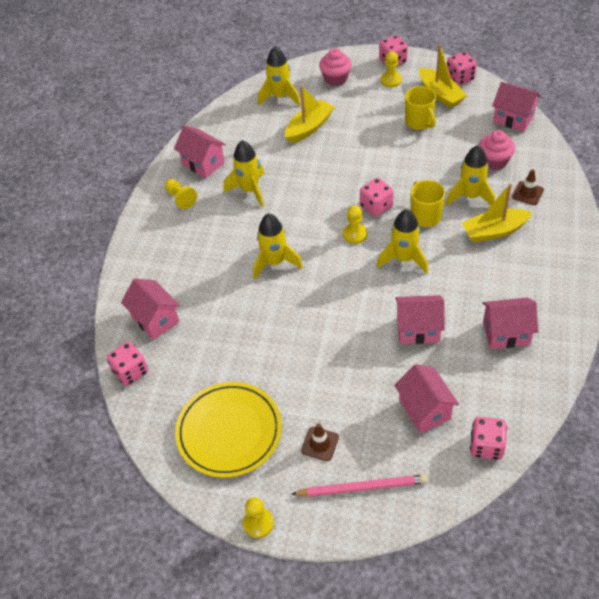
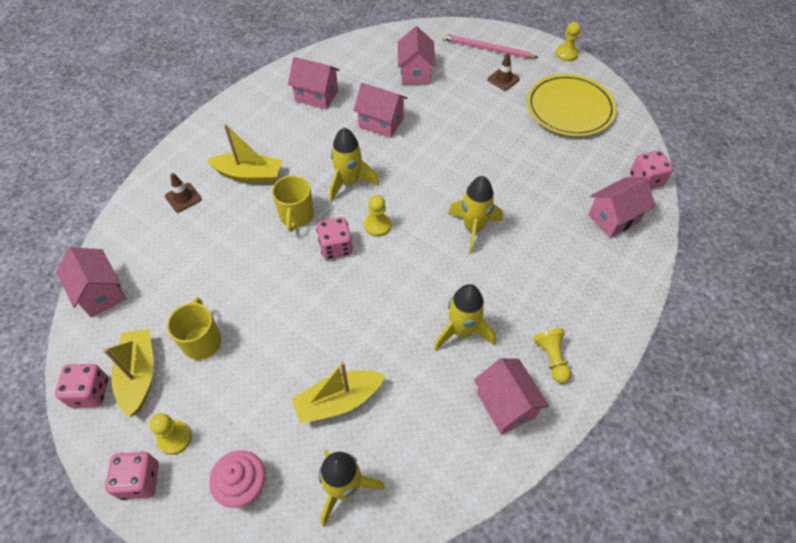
camera: 160 degrees left, 5 degrees up
pink house [121,279,180,340] -> pink house turned 75 degrees clockwise [588,177,655,238]
yellow rocket [446,145,495,206] -> none
pink dice [470,417,507,460] -> none
pink cupcake [479,130,515,170] -> none

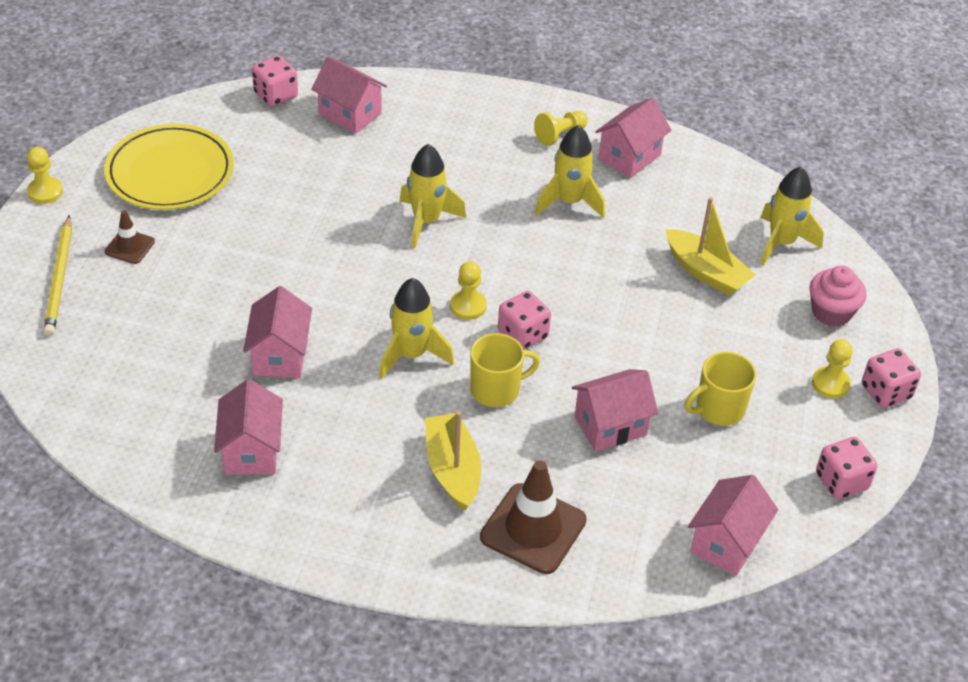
camera: 115 degrees left, 10 degrees down
yellow boat [103,329,154,417] -> none
brown traffic cone [165,173,202,213] -> brown traffic cone [480,460,587,574], size x1.88
pink house [398,26,435,84] -> pink house moved to [572,369,658,451]
pink pencil [442,33,539,58] -> yellow pencil [44,215,72,336]

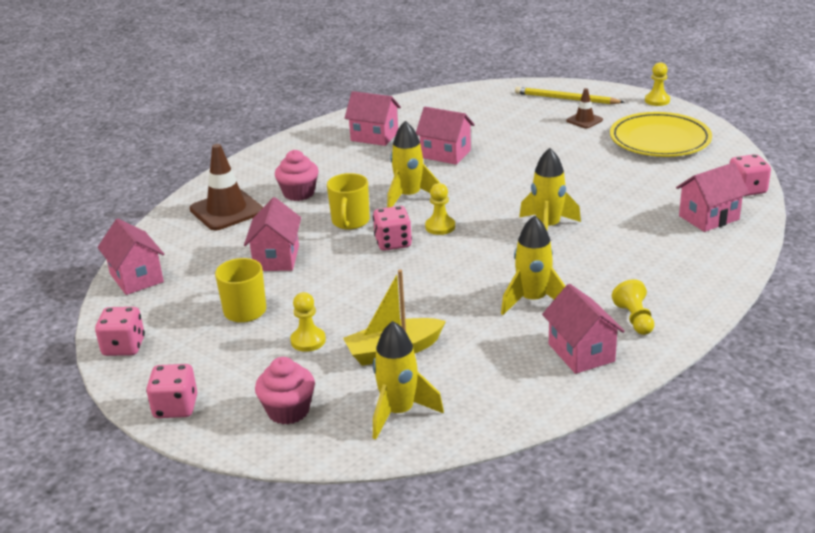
camera: 120 degrees right, 15 degrees down
yellow boat [425,411,481,511] -> pink cupcake [275,150,319,201]
yellow pawn [812,339,853,398] -> yellow pawn moved to [290,292,326,352]

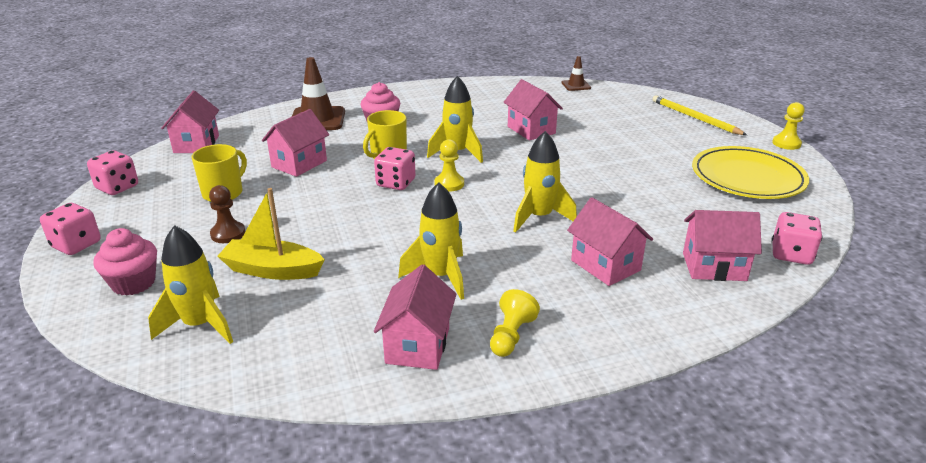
camera: 30 degrees right, 0 degrees up
yellow pawn [290,292,326,352] -> brown pawn [209,185,245,243]
pink house [345,91,401,146] -> pink house moved to [567,197,653,286]
brown traffic cone [566,88,603,128] -> brown traffic cone moved to [562,56,591,91]

